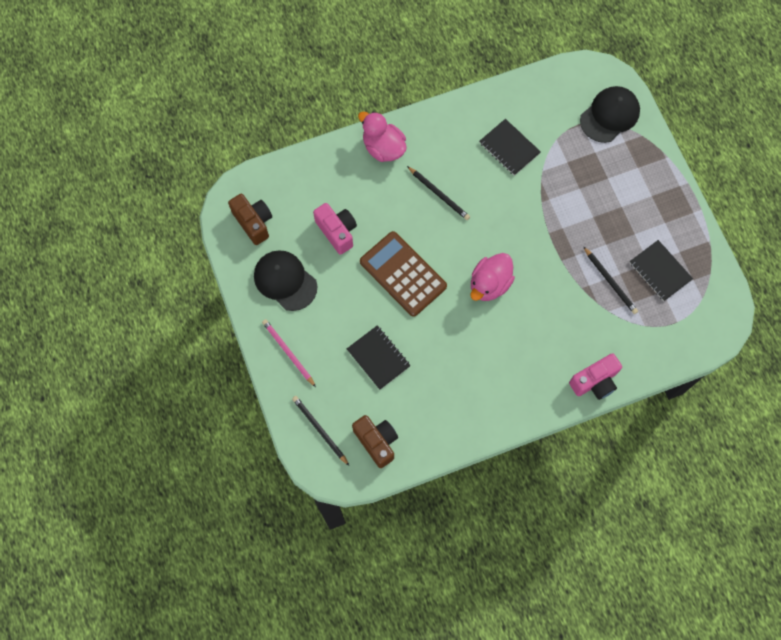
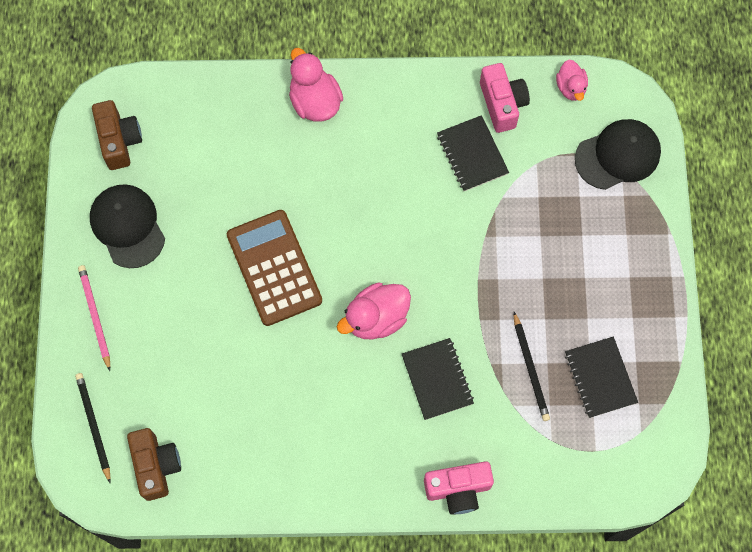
camera: 20 degrees right, 0 degrees up
pink camera [313,203,357,255] -> pink camera moved to [480,63,530,133]
black notebook [347,326,411,390] -> black notebook moved to [402,338,474,420]
black pencil [407,166,470,220] -> none
none -> pink duck [556,60,588,101]

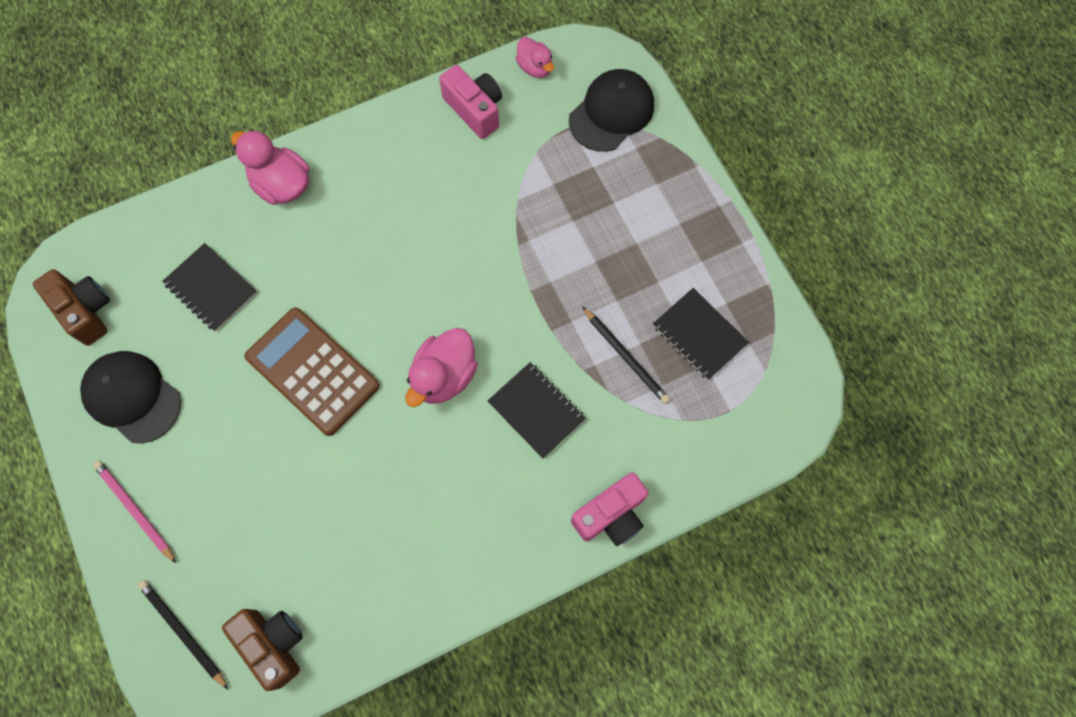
camera: 25 degrees left, 0 degrees up
black notebook [437,115,509,191] -> black notebook moved to [162,243,257,331]

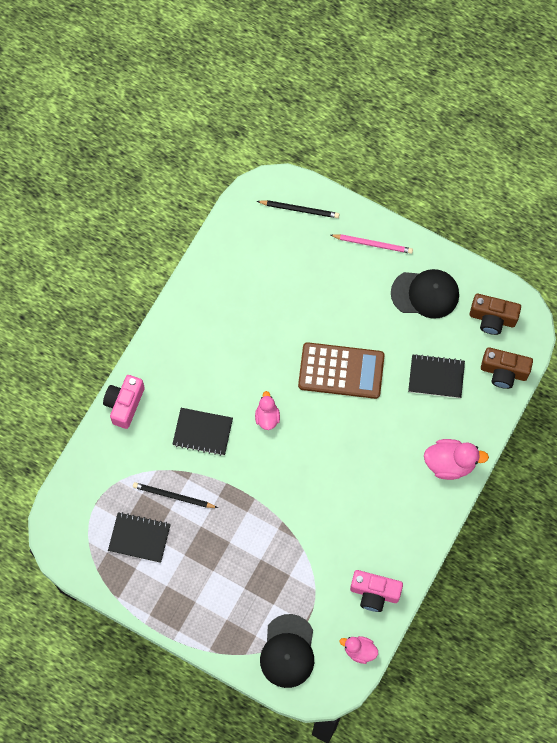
camera: 145 degrees right, 0 degrees up
brown camera [222,609,303,691] -> brown camera moved to [481,347,533,389]
pink duck [405,328,478,407] -> pink duck [255,391,280,430], size x0.62

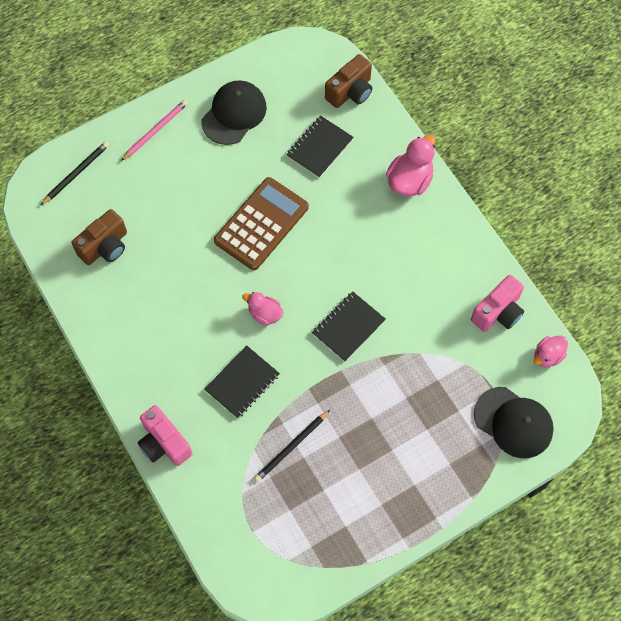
camera: 60 degrees left, 5 degrees down
black notebook [108,512,171,563] -> black notebook moved to [312,292,386,362]
brown camera [470,294,521,335] -> brown camera moved to [72,209,127,265]

